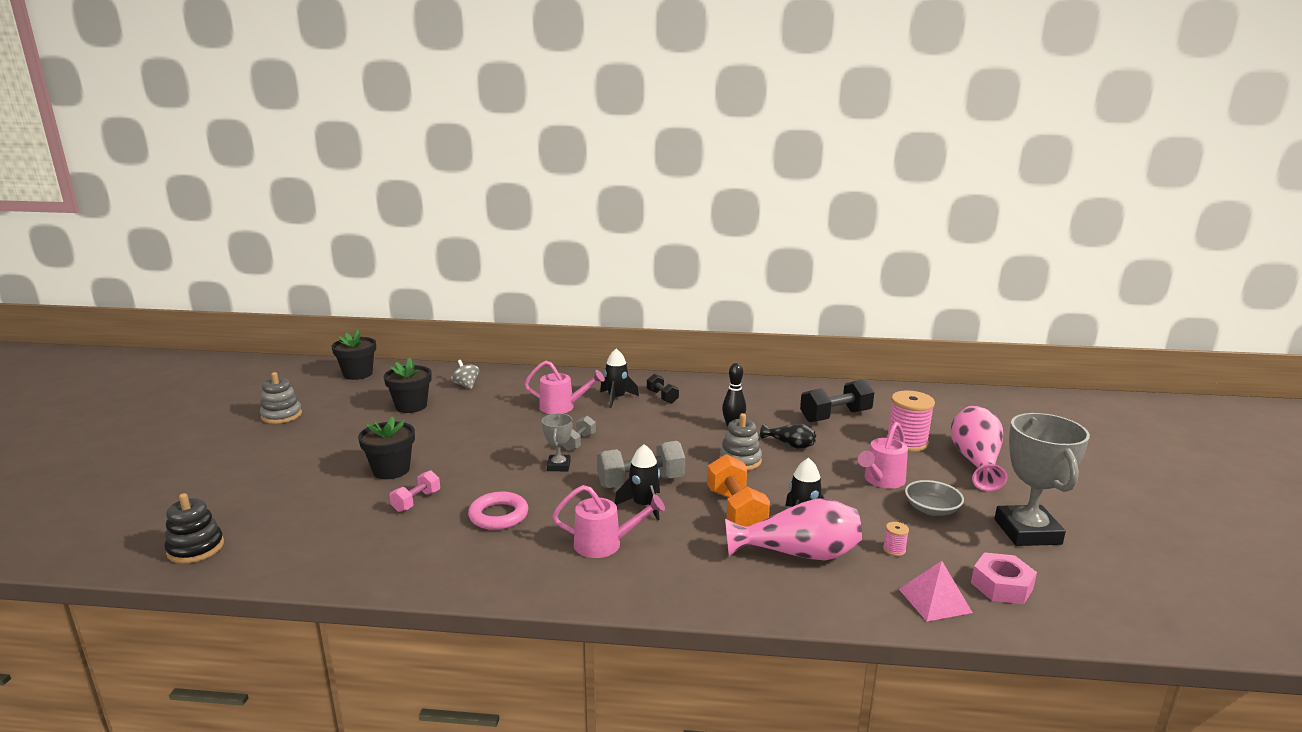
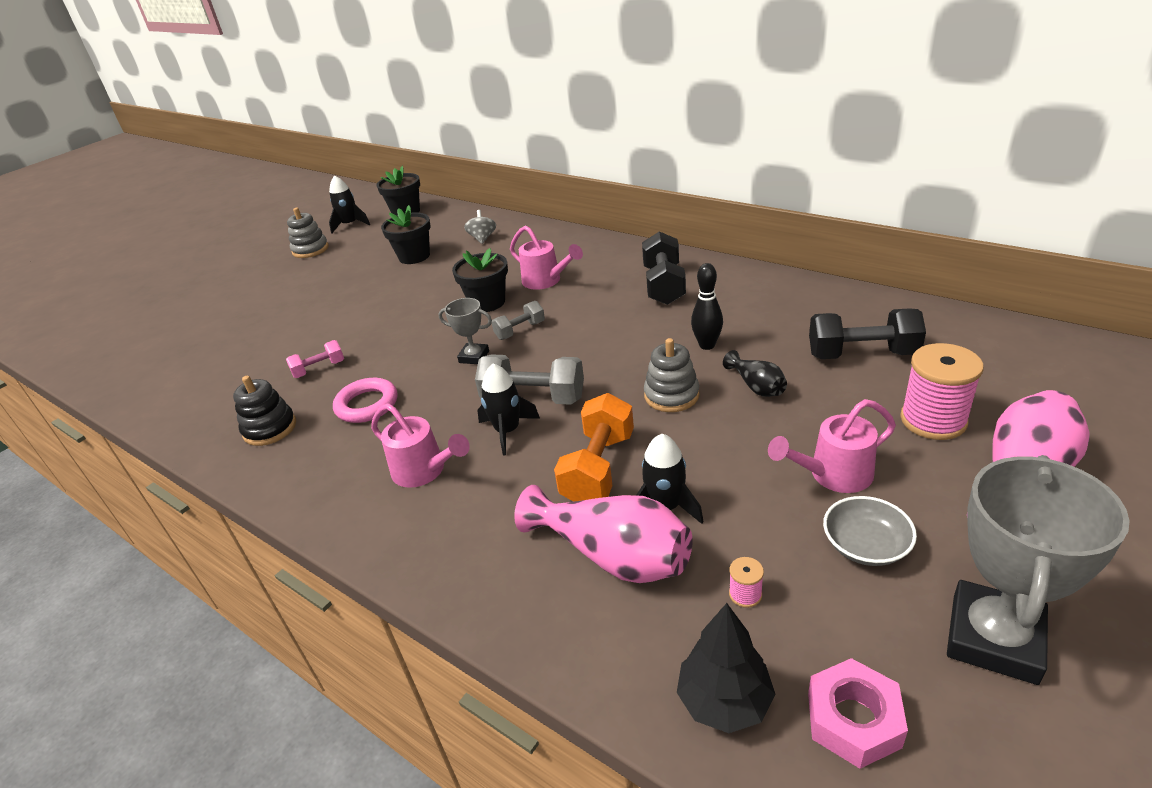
camera: 35 degrees right, 15 degrees up
black stacking toy [164,493,224,564] -> black stacking toy moved to [233,376,296,446]
black flower pot [358,416,415,479] -> black flower pot moved to [452,248,508,312]
grey trophy [542,413,573,471] -> grey trophy turned 75 degrees clockwise [438,298,492,364]
black rocket [600,349,639,408] -> black rocket moved to [329,175,370,233]
black dumbbell [647,374,679,404] -> black dumbbell [642,231,686,305], size x1.74
pink pyramid [899,561,973,621] -> black tree [677,603,776,733]

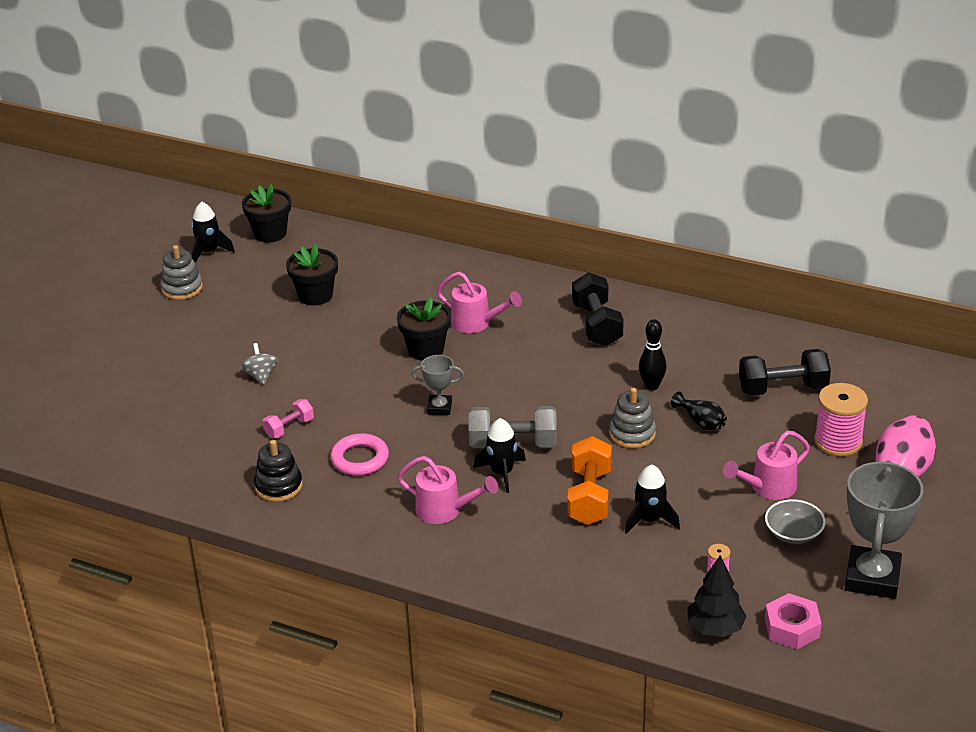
camera: 15 degrees left, 0 degrees up
grey spinning top [464,210,496,244] -> grey spinning top moved to [241,343,278,385]
grey dumbbell [492,301,545,340] -> none
pink vase [514,485,693,583] -> none

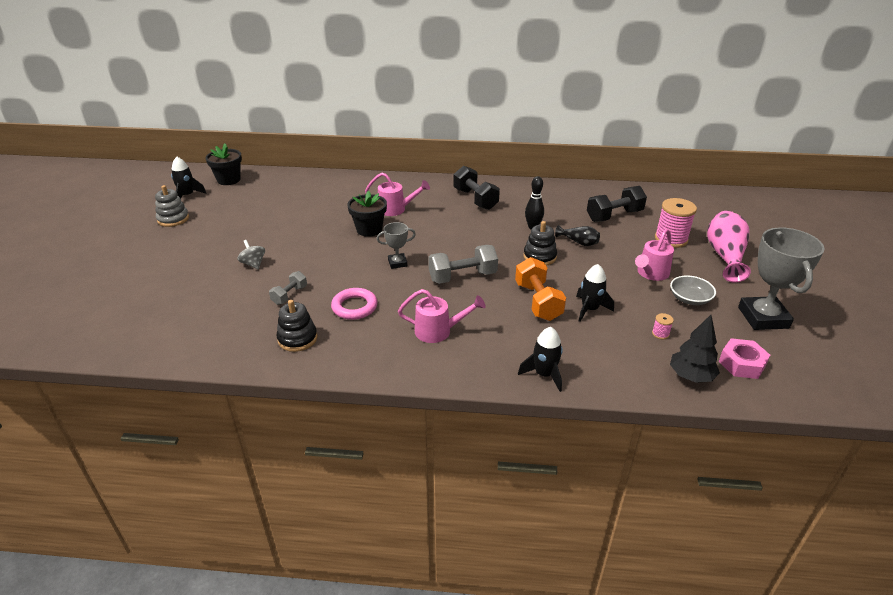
camera: 20 degrees left, 0 degrees up
pink dumbbell [263,399,314,438] -> grey dumbbell [269,271,307,305]
black flower pot [286,244,338,306] -> none
black rocket [473,418,526,493] -> black rocket moved to [518,327,563,392]
grey stacking toy [609,388,656,448] -> black stacking toy [523,221,557,266]

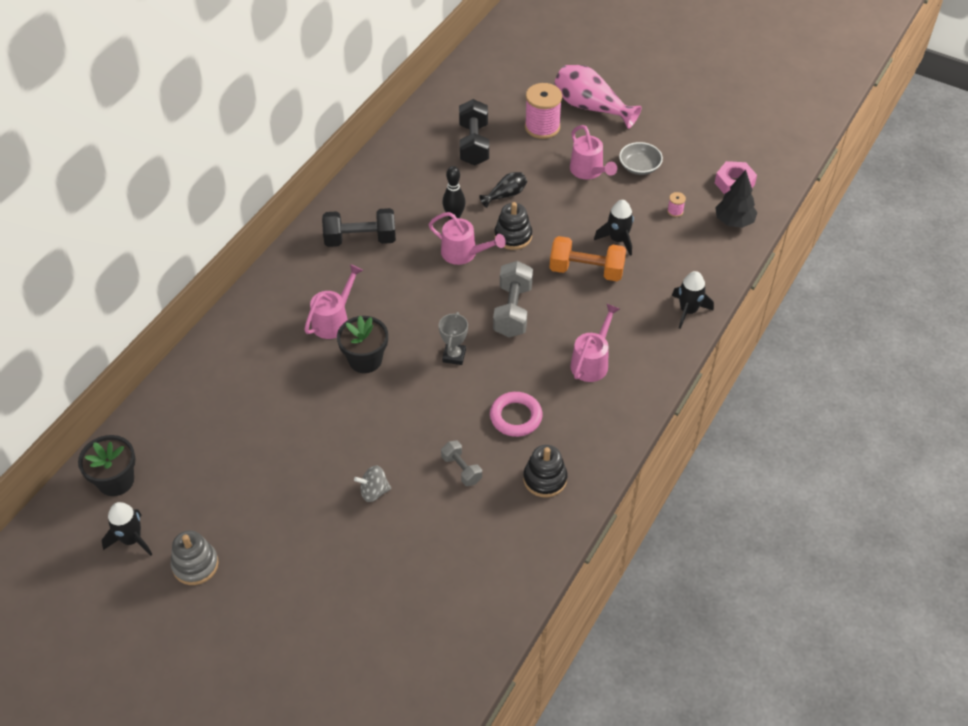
camera: 65 degrees left, 15 degrees up
grey trophy [738,227,825,330] -> none
none -> pink watering can [429,212,506,265]

